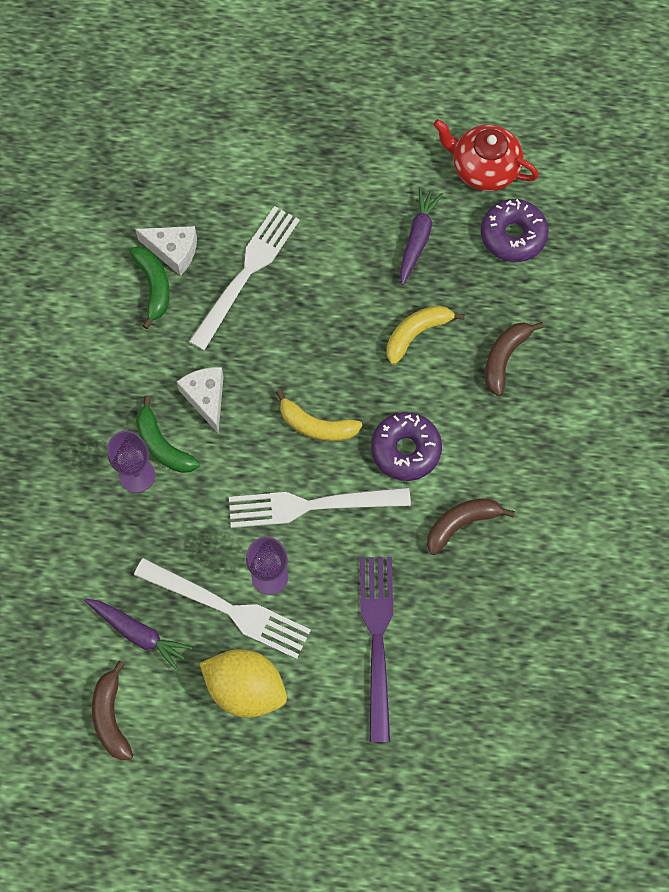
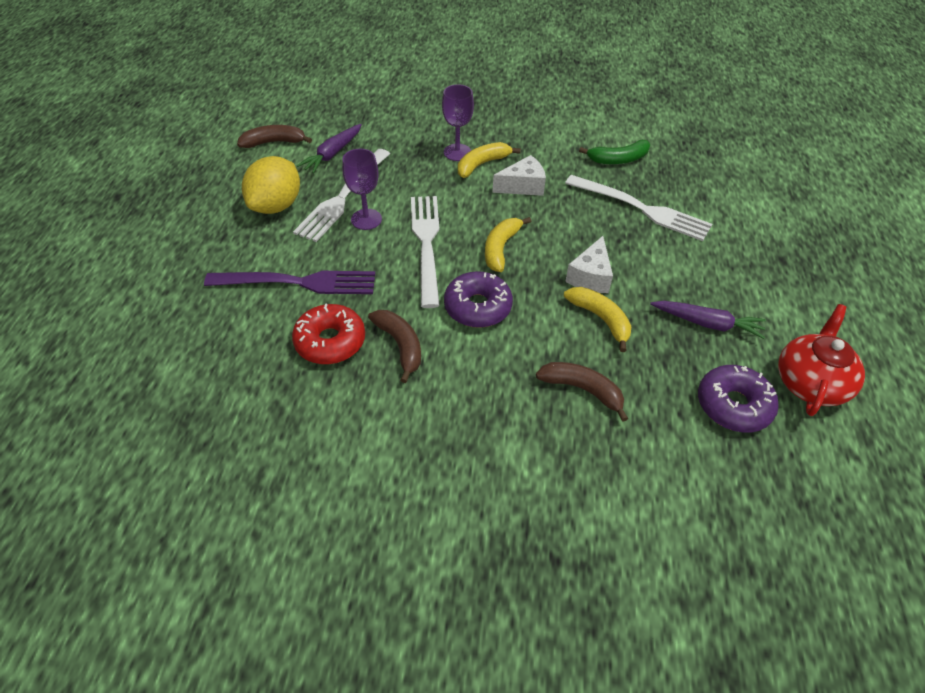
camera: 90 degrees right, 20 degrees down
white cheese [135,226,197,276] -> white cheese moved to [565,236,613,293]
green banana [136,396,200,473] -> yellow banana [458,142,521,178]
none -> red donut [292,304,365,364]

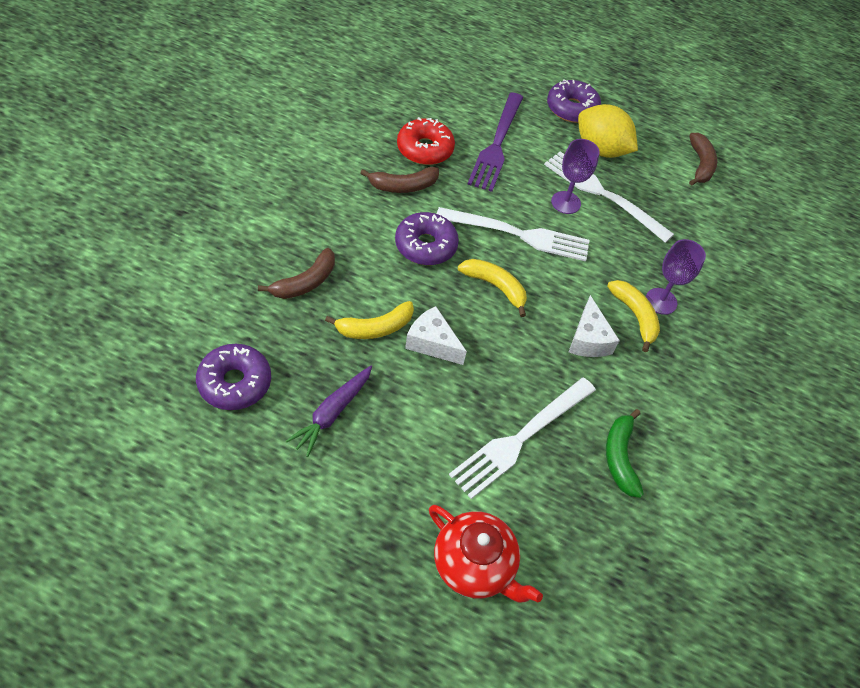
camera: 100 degrees right, 5 degrees up
purple carrot [297,124,362,173] -> none
red teapot [778,304,865,416] -> red teapot moved to [429,505,543,603]
none -> purple donut [547,80,601,123]

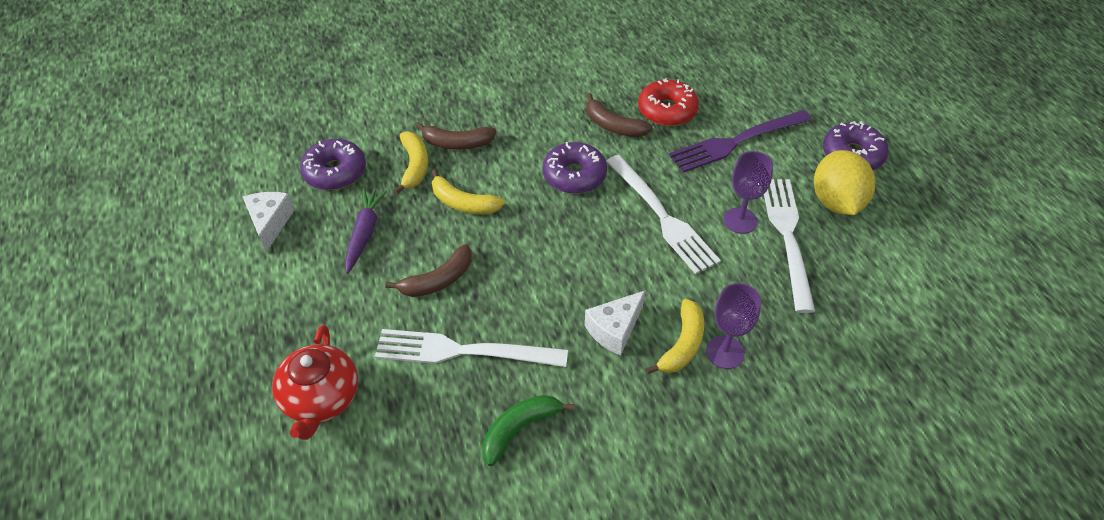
camera: 55 degrees right, 5 degrees down
purple carrot [286,365,372,457] -> purple carrot turned 105 degrees clockwise [345,188,387,274]
white cheese [405,306,467,365] -> white cheese moved to [243,192,294,252]
yellow banana [458,259,527,317] -> yellow banana moved to [394,131,428,194]
brown banana [689,133,717,186] -> brown banana moved to [385,244,472,297]

